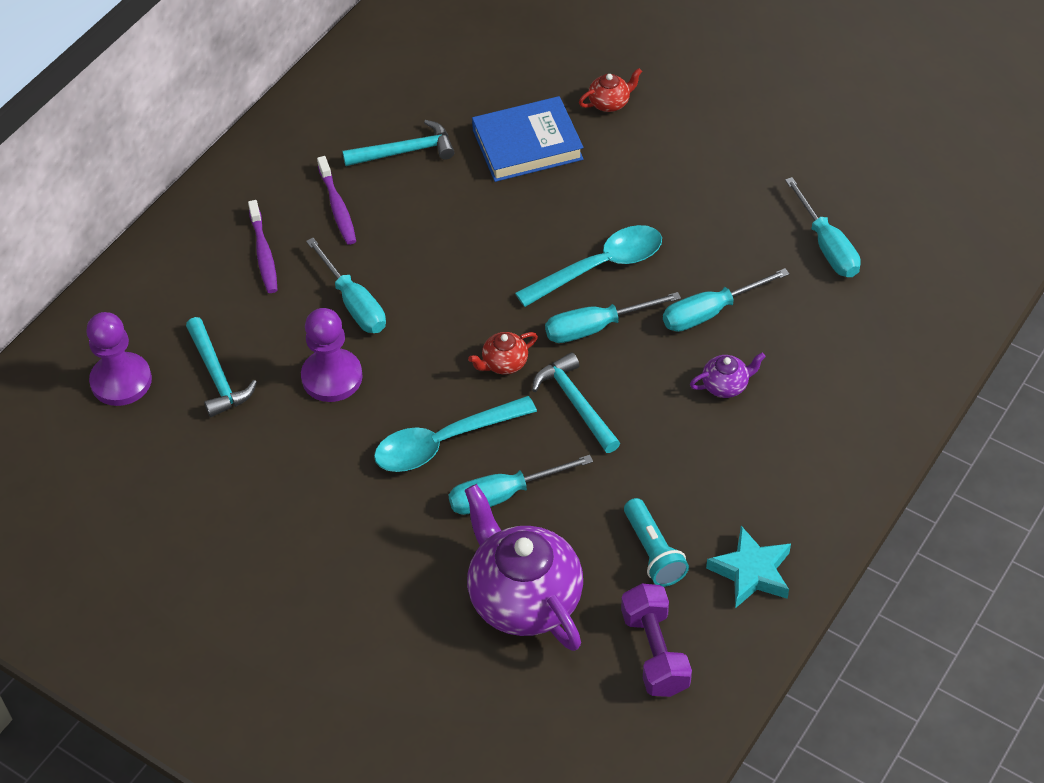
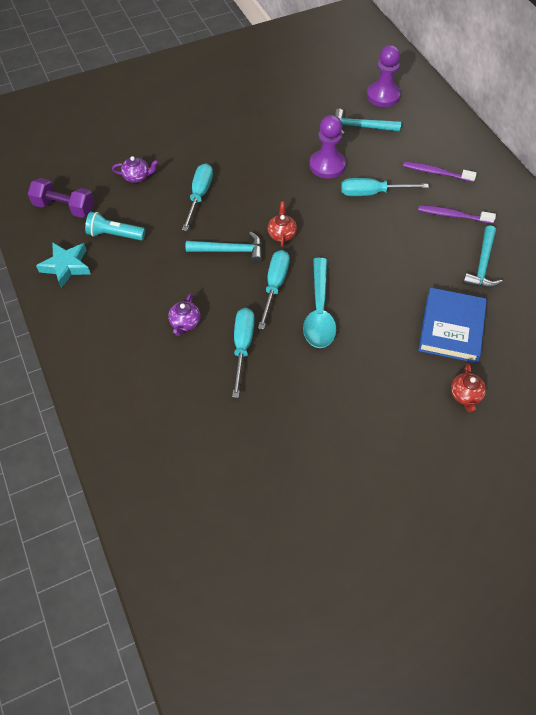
camera: 120 degrees right, 5 degrees up
turquoise spoon [374,396,537,472] -> none
purple teapot [465,484,583,651] -> purple teapot [112,156,158,183], size x0.44
turquoise screwdriver [785,177,861,277] -> none

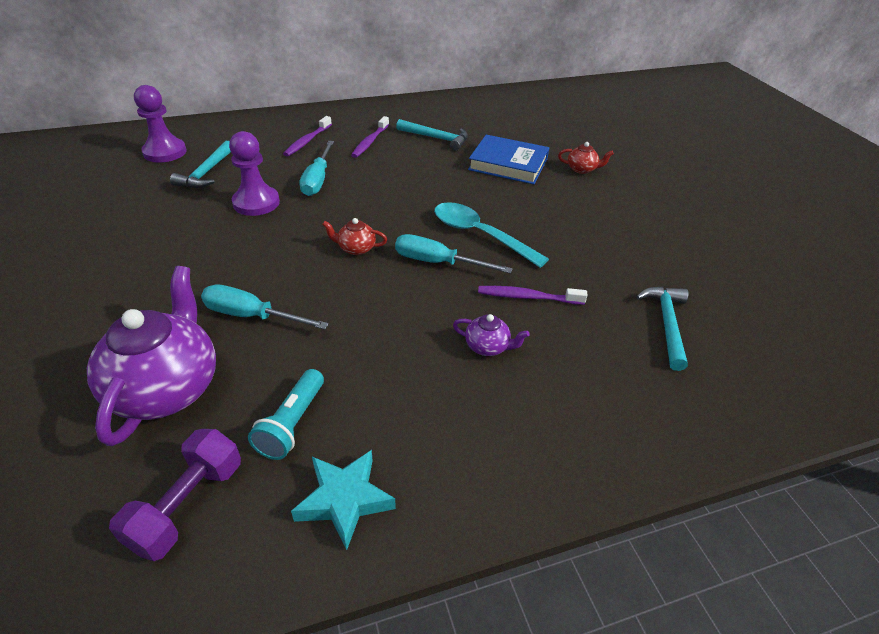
camera: 85 degrees left, 15 degrees down
purple teapot [112,156,158,183] -> purple teapot [87,266,216,446], size x2.28
turquoise hammer [186,231,262,263] -> turquoise hammer moved to [636,287,688,371]
turquoise screwdriver [232,308,255,398] -> purple toothbrush [478,286,588,305]
turquoise spoon [303,258,336,348] -> turquoise spoon turned 150 degrees counterclockwise [434,202,549,268]

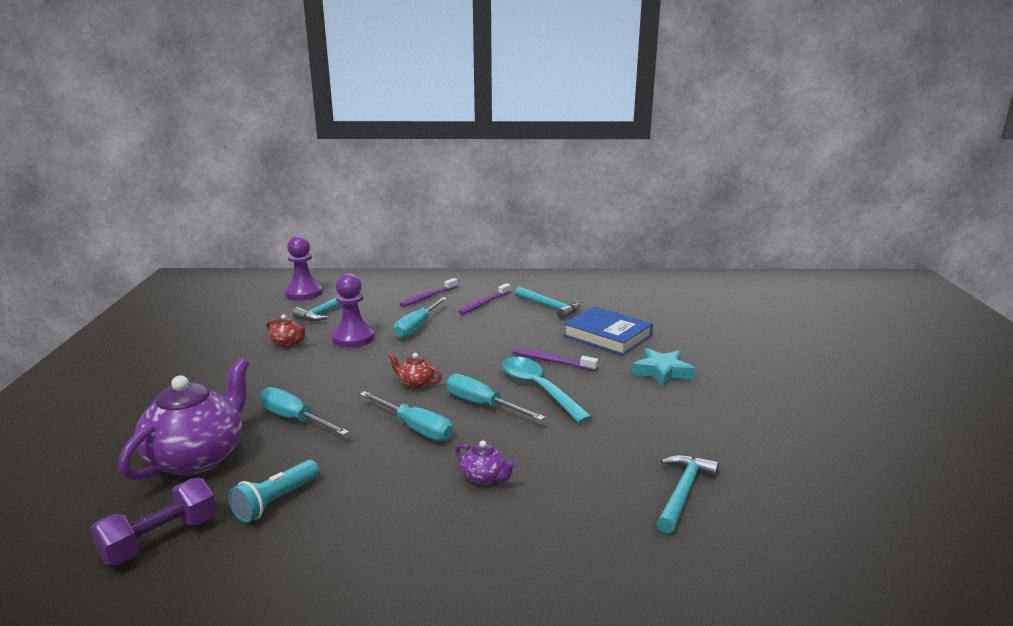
camera: 20 degrees right, 20 degrees down
turquoise star [291,450,396,550] -> turquoise star moved to [632,348,695,387]
purple toothbrush [478,286,588,305] -> purple toothbrush moved to [513,348,598,371]
red teapot [558,142,614,174] -> red teapot moved to [266,315,306,347]
none -> turquoise screwdriver [360,391,453,441]

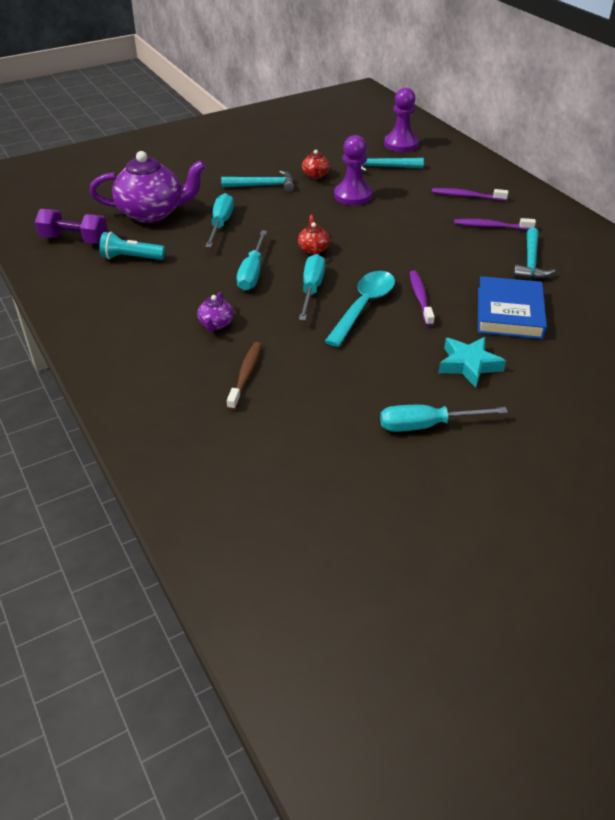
camera: 60 degrees right, 20 degrees up
turquoise screwdriver [394,297,448,339] -> turquoise screwdriver moved to [380,405,508,432]
turquoise hammer [657,455,719,534] -> turquoise hammer moved to [221,171,294,192]
none -> brown toothbrush [227,342,262,410]

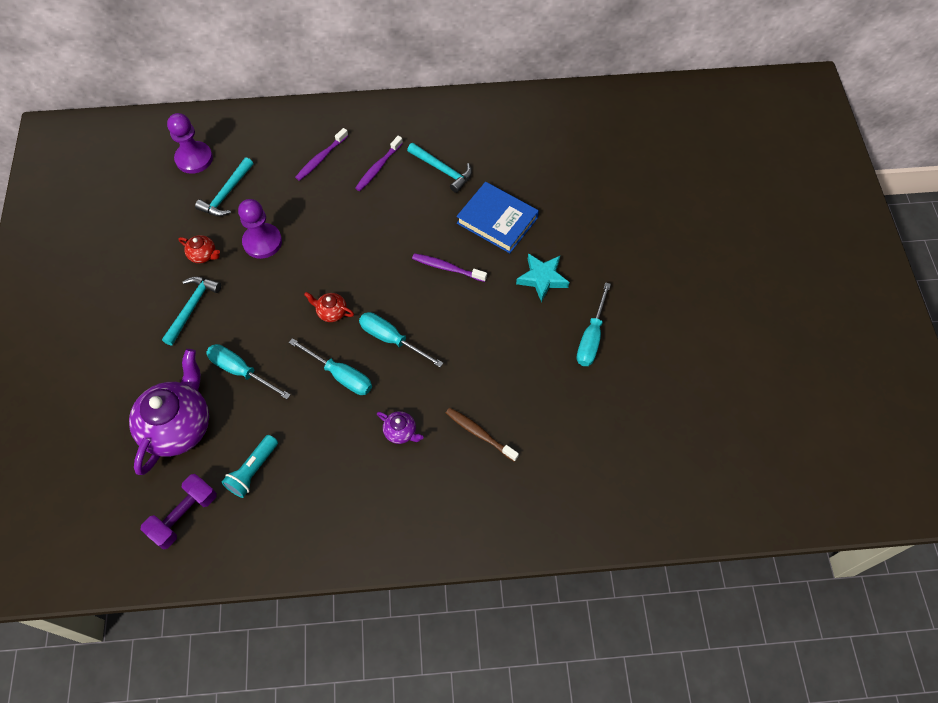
camera: 65 degrees left, 20 degrees up
turquoise spoon [325,271,395,347] -> none

